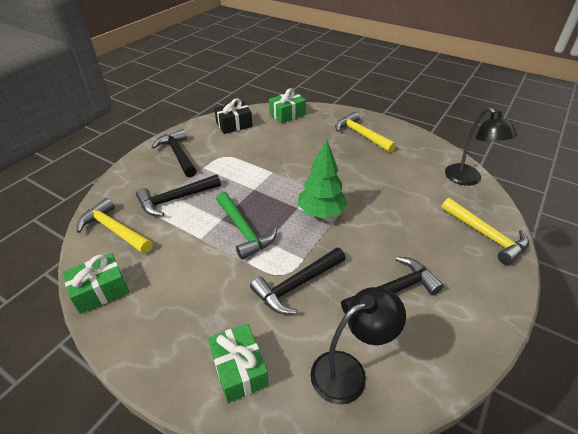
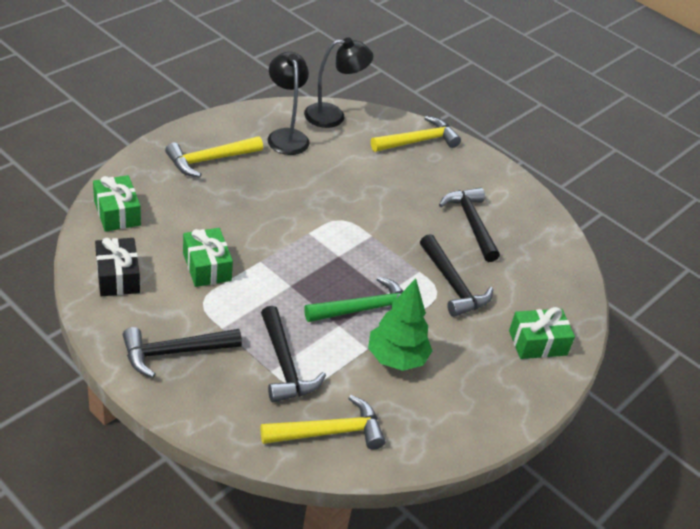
camera: 85 degrees left, 0 degrees up
green gift [62,253,129,314] -> green gift moved to [183,228,233,287]
yellow hammer [77,198,153,254] -> yellow hammer turned 150 degrees counterclockwise [261,395,385,450]
green tree [298,139,347,218] -> green tree moved to [368,278,432,371]
black lamp [311,287,406,404] -> black lamp moved to [268,52,310,155]

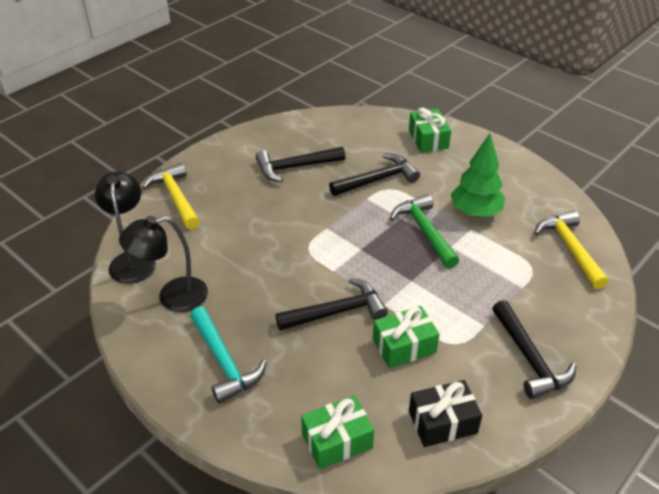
camera: 85 degrees left, 0 degrees up
yellow hammer [165,136,263,177] -> turquoise hammer [190,306,266,404]
black hammer [261,306,326,402] -> black hammer moved to [275,278,388,331]

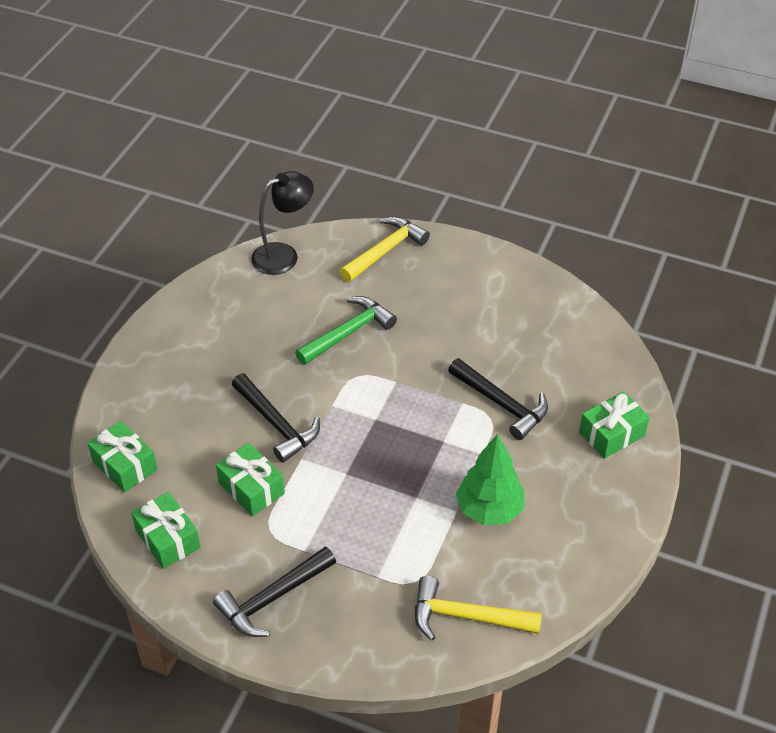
camera: 70 degrees right, 5 degrees up
black lamp [119,216,208,312] -> none
turquoise hammer [190,306,266,404] -> none
black hammer [256,147,345,182] -> none
green hammer [390,194,459,269] -> green hammer moved to [295,296,397,365]
black gift [409,380,482,447] -> green gift [131,492,201,569]
yellow hammer [534,211,609,289] -> yellow hammer turned 135 degrees counterclockwise [415,576,542,641]

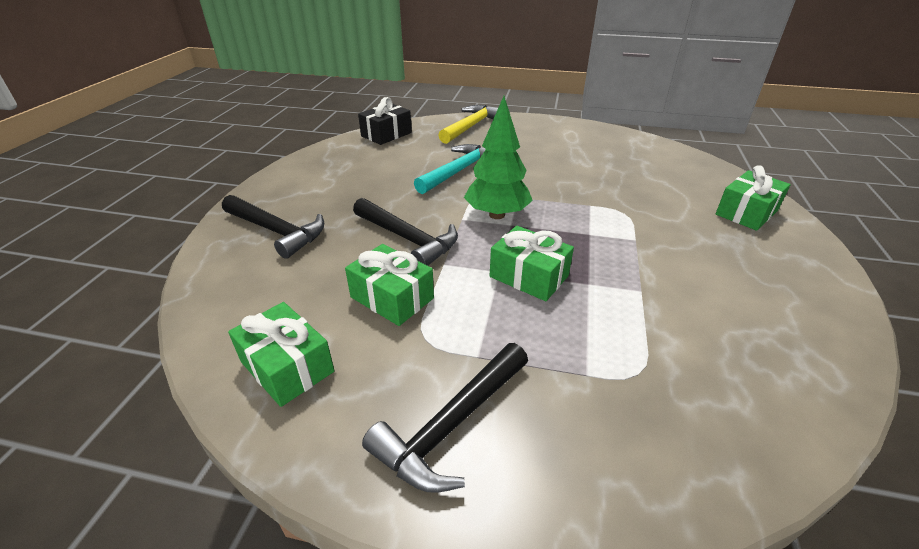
camera: 10 degrees left, 10 degrees down
green gift [87,421,158,493] -> green gift moved to [490,226,574,301]
black lamp [251,171,314,275] -> black gift [358,97,412,145]
green hammer [295,296,397,365] -> turquoise hammer [414,144,486,194]
yellow hammer [415,576,542,641] -> none
black hammer [448,358,548,440] -> black hammer moved to [222,195,324,259]
green tree [456,434,525,525] -> green tree moved to [464,96,533,219]

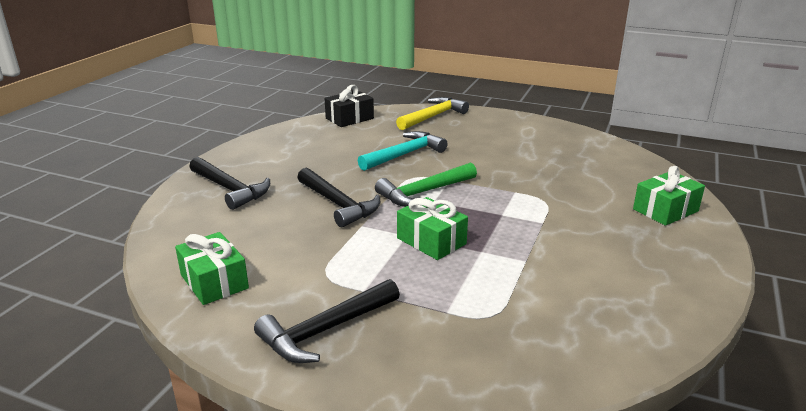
camera: 10 degrees right, 10 degrees down
green gift [345,244,434,326] -> none
green tree [464,96,533,219] -> green hammer [375,162,477,207]

